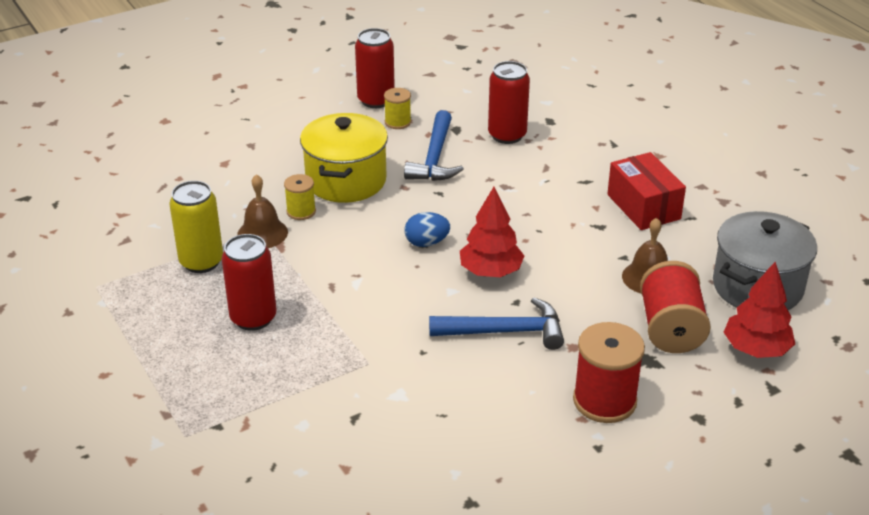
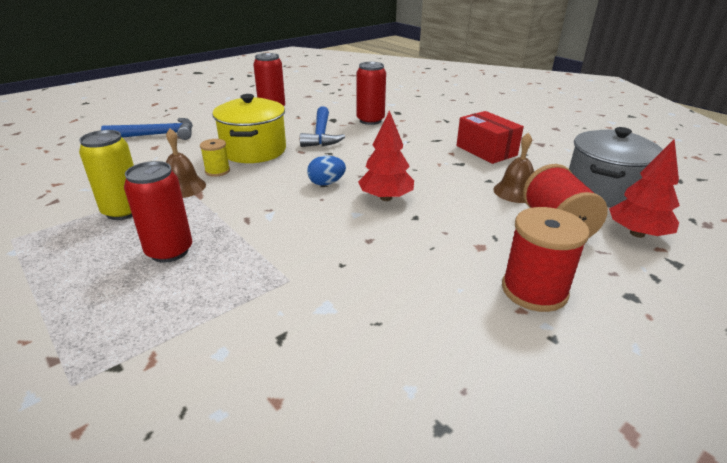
camera: 10 degrees left, 5 degrees down
yellow spool [384,88,411,129] -> none
blue hammer [429,297,564,350] -> blue hammer moved to [101,118,193,140]

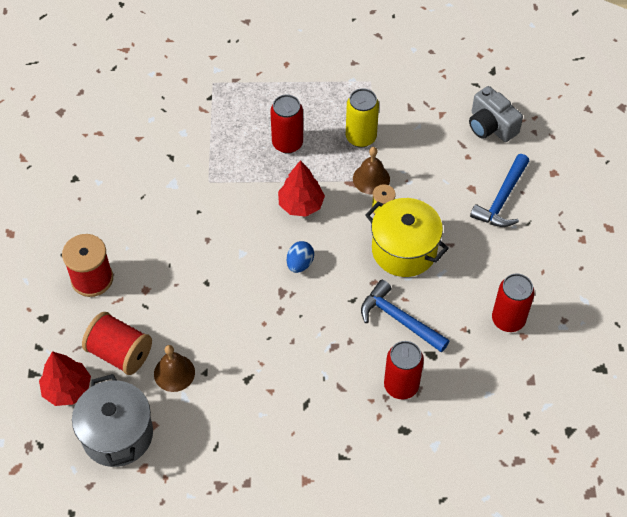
camera: 130 degrees right, 25 degrees up
red tree [358,110,414,201] -> red tree moved to [278,160,325,217]
red box [457,111,524,164] -> none
none -> grey camera [469,86,523,142]

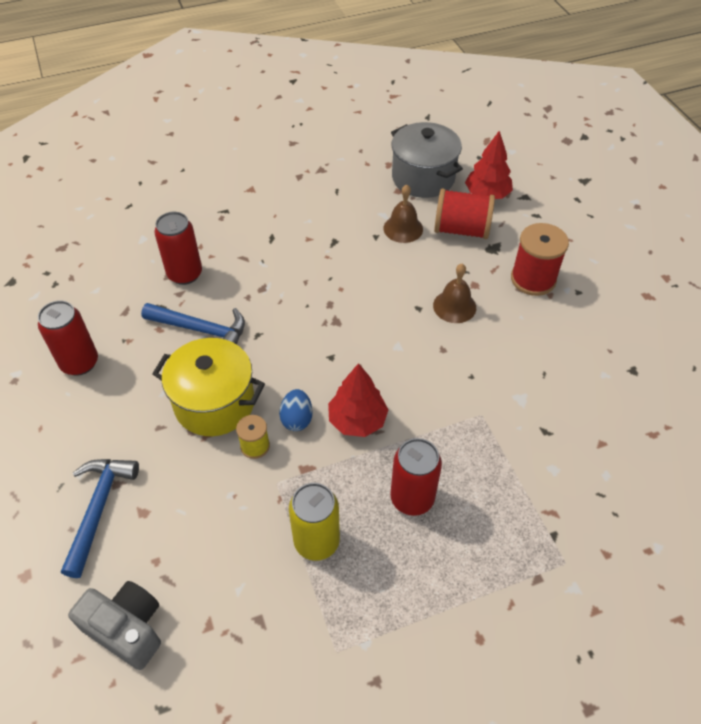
camera: 160 degrees right, 5 degrees down
blue egg [287,241,314,273] -> blue egg moved to [279,389,313,431]
brown bell [353,147,390,194] -> brown bell moved to [433,264,476,323]

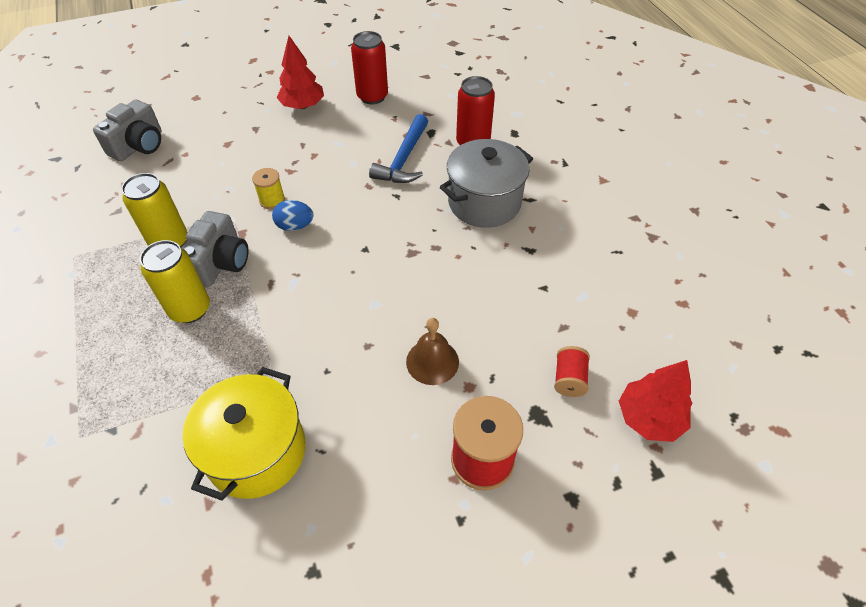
camera: 90 degrees right, 0 degrees up
blue hammer [61,459,139,578] -> none
yellow pot [152,338,265,436] -> yellow pot moved to [182,367,306,501]
red tree [328,363,388,437] -> red tree moved to [276,36,324,109]
brown bell [383,184,423,243] -> none
red can [390,438,442,516] -> yellow can [140,240,210,323]
grey pot [391,122,463,198] -> grey pot moved to [440,139,533,228]
red spool [434,188,495,239] -> red spool [554,346,590,397], size x0.55
none -> grey camera [181,211,249,287]

